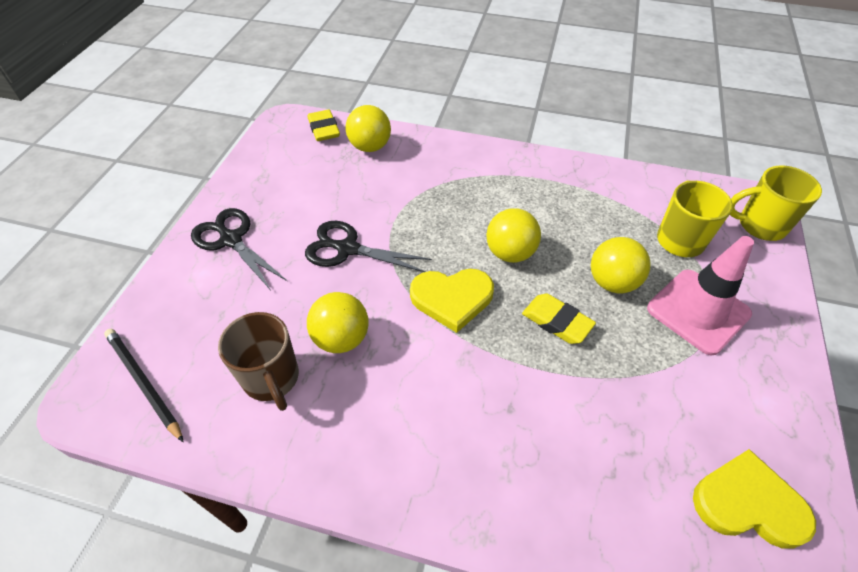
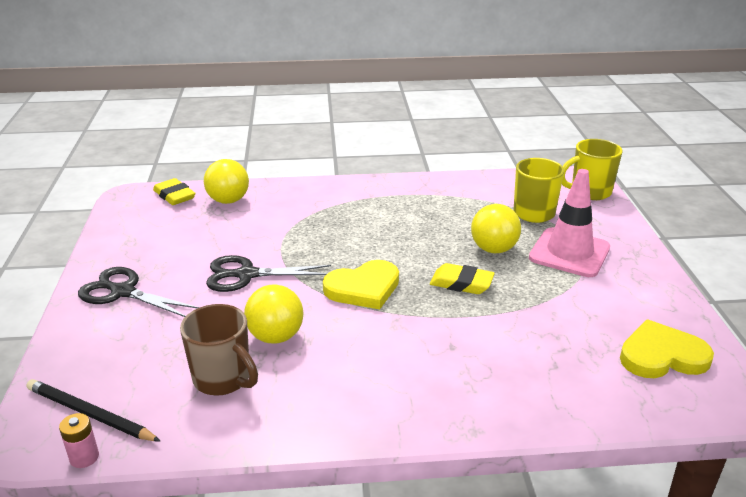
camera: 20 degrees left, 20 degrees down
yellow ball [486,208,541,263] -> none
none -> pink battery [59,413,99,468]

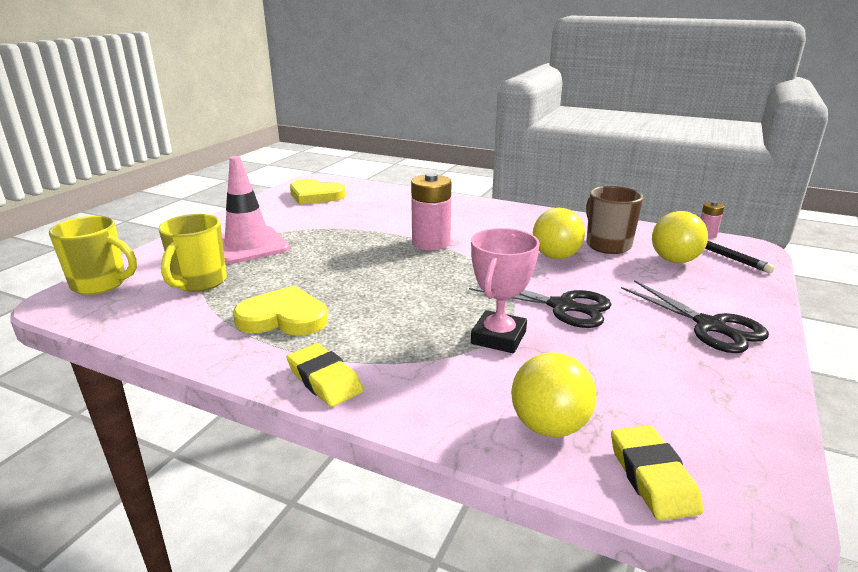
camera: 150 degrees left, 5 degrees down
yellow heart [323,260,399,309] -> yellow heart moved to [233,285,328,336]
yellow eraser [430,263,495,294] -> yellow eraser moved to [287,343,363,407]
yellow ball [471,204,521,253] -> yellow ball moved to [652,211,708,263]
none -> pink battery [411,173,452,250]
none -> pink trophy [471,228,540,353]

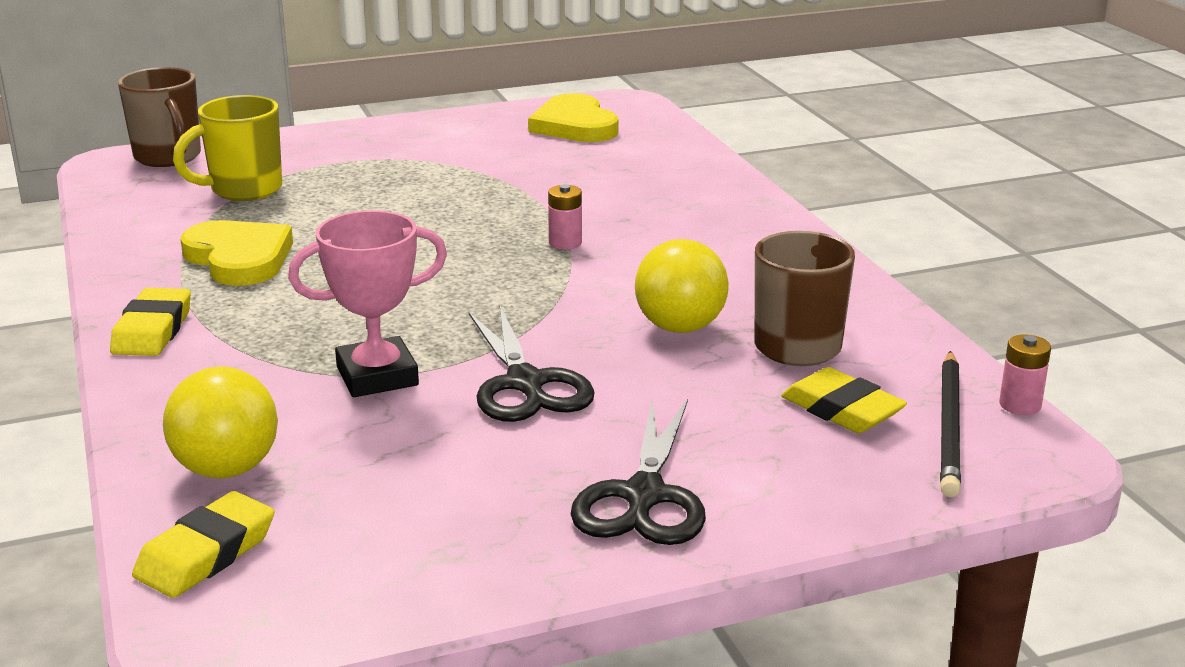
camera: 45 degrees right, 0 degrees up
yellow mug [49,216,137,295] -> brown mug [118,67,201,167]
pink traffic cone [222,156,290,264] -> none
pink battery [411,173,452,250] -> pink battery [548,184,582,249], size x0.50
yellow ball [652,211,708,263] -> yellow eraser [781,367,907,433]

